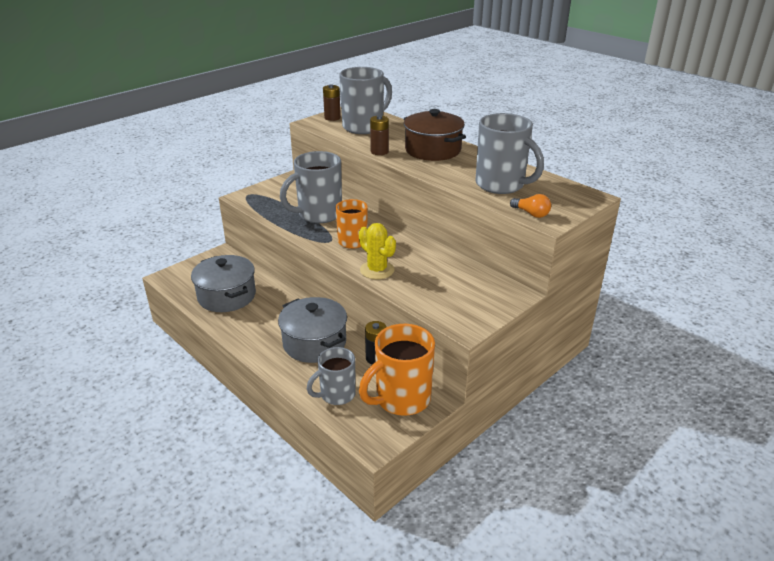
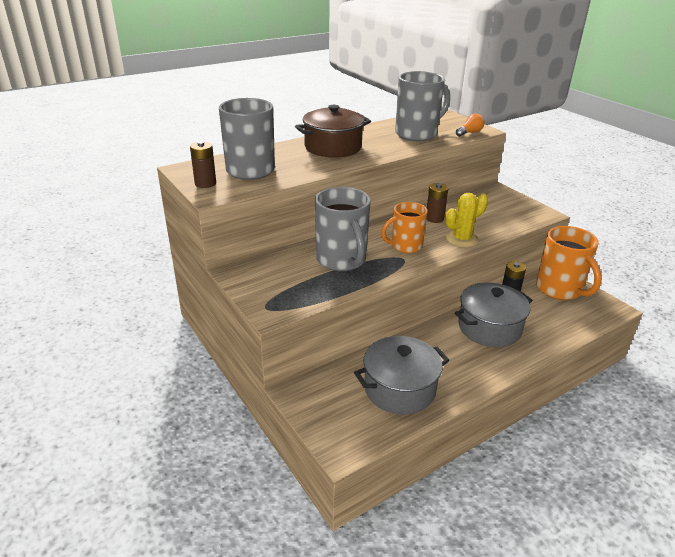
camera: 80 degrees left, 0 degrees up
grey mug [307,347,356,405] -> none
brown battery [370,115,389,155] -> brown battery moved to [426,183,448,223]

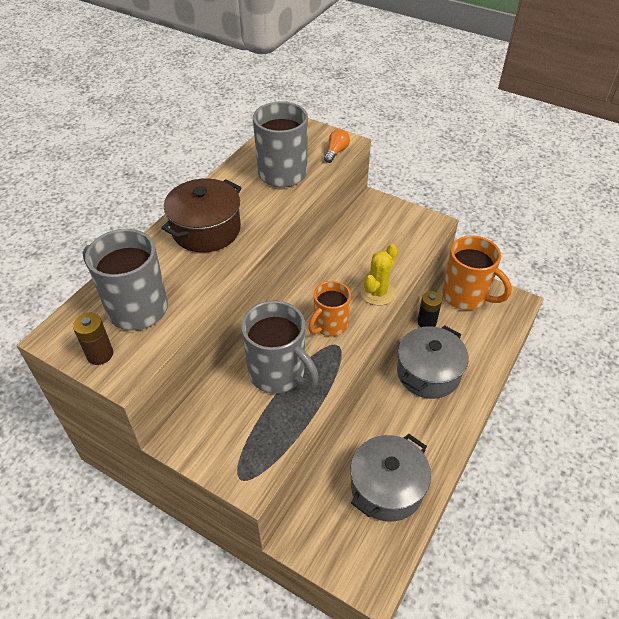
camera: 25 degrees left, 15 degrees up
brown battery [426,183,448,223] -> none

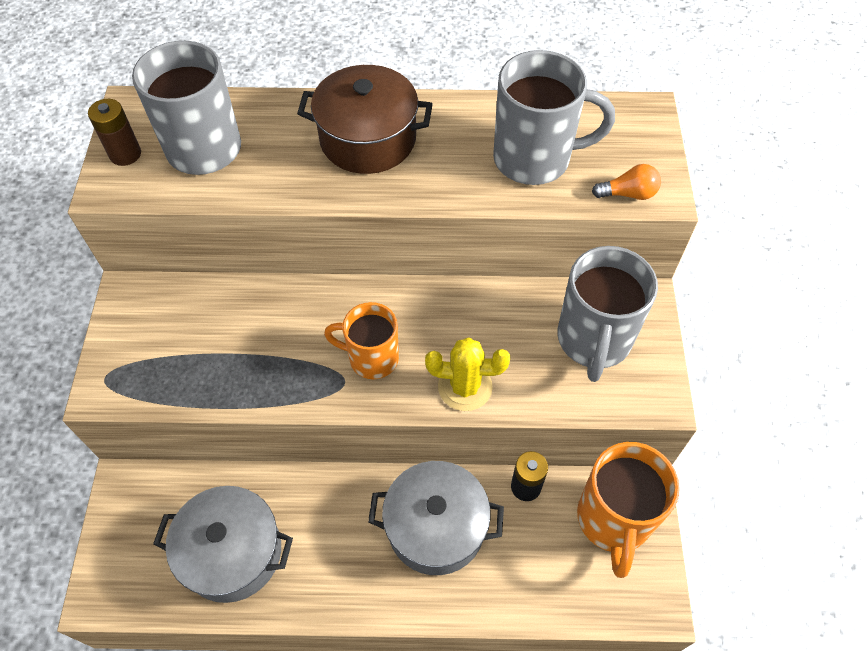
camera: 60 degrees right, 10 degrees up
grey mug [241,301,319,393] -> grey mug moved to [557,246,658,382]

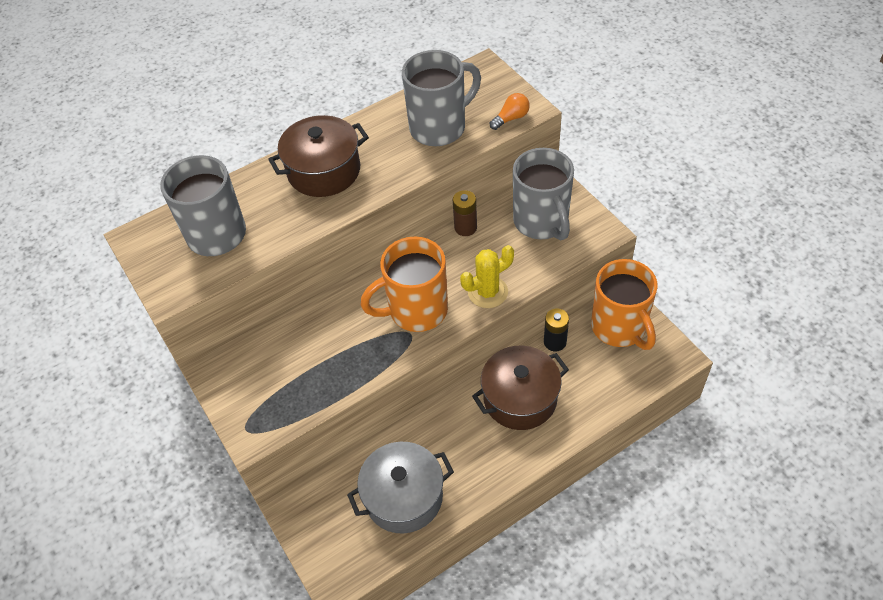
camera: 30 degrees left, 5 degrees down
brown battery [88,99,141,166] -> brown battery moved to [453,190,477,236]
orange mug [324,302,399,379] -> orange mug [361,237,448,332], size x1.56
grey pot [368,461,504,575] -> brown pot [472,346,569,430]

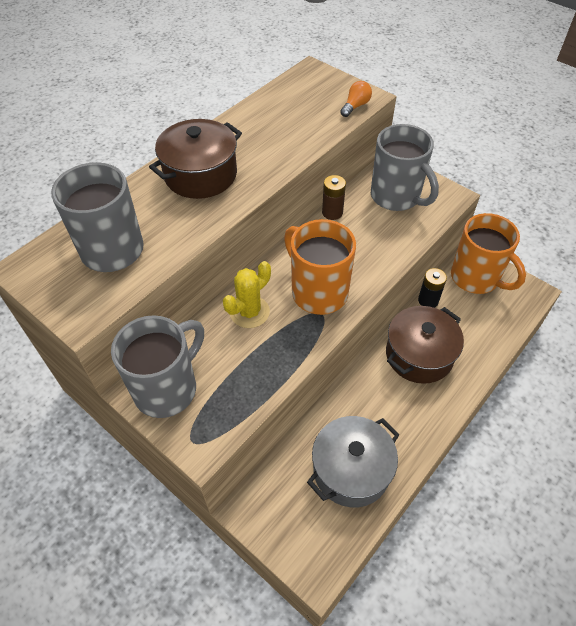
camera: 20 degrees left, 0 degrees up
orange mug [361,237,448,332] -> orange mug turned 90 degrees clockwise [284,219,356,315]
grey mug [402,50,481,146] -> grey mug moved to [111,315,204,418]
yellow cactus [460,245,514,308] -> yellow cactus moved to [223,261,271,328]

